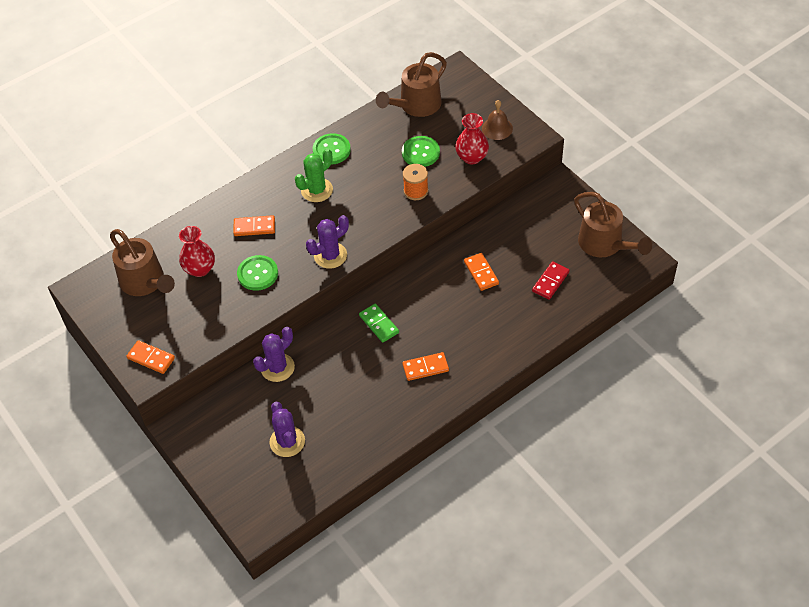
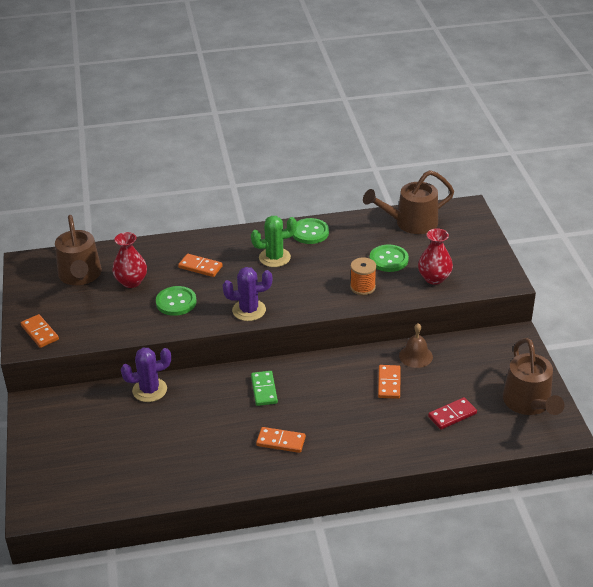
camera: 25 degrees right, 15 degrees down
purple cactus [270,402,305,457] -> none
brown bell [482,100,513,140] -> brown bell moved to [399,323,433,368]

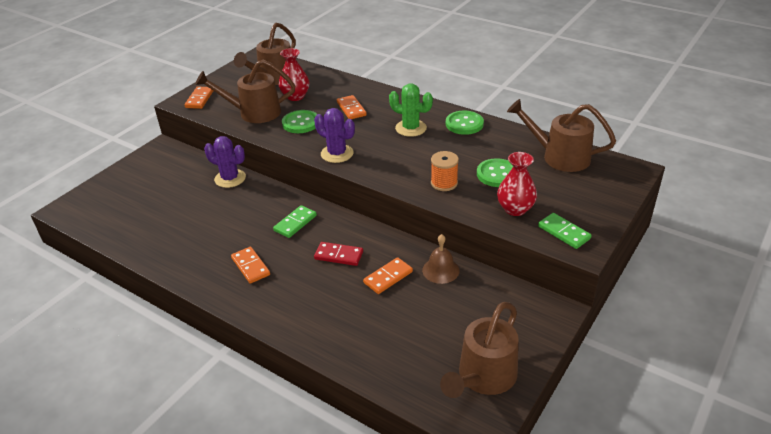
camera: 45 degrees right, 0 degrees up
red domino [428,397,477,430] -> red domino moved to [314,242,363,266]
none -> brown watering can [195,60,295,123]
none -> green domino [538,213,592,249]

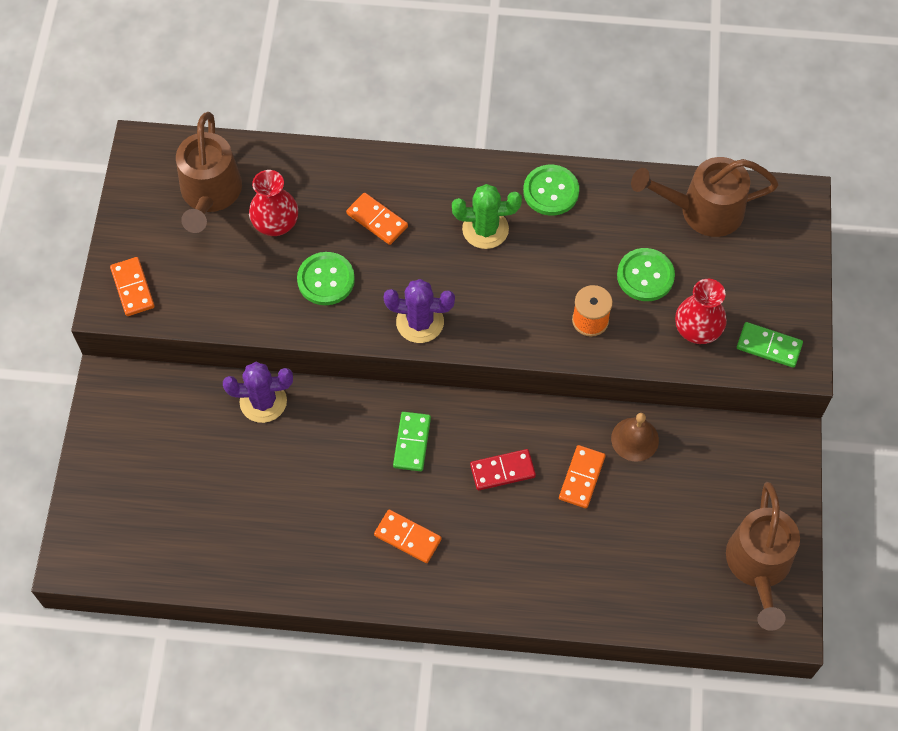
camera: 30 degrees left, 25 degrees up
brown watering can [195,60,295,123] -> none

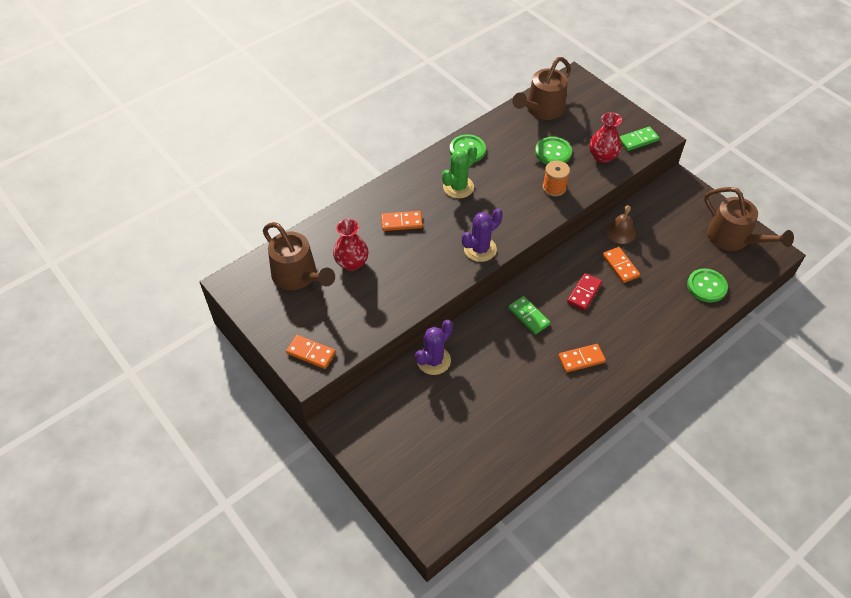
camera: 45 degrees left, 10 degrees down
green button [297,252,355,305] -> green button moved to [687,268,728,302]

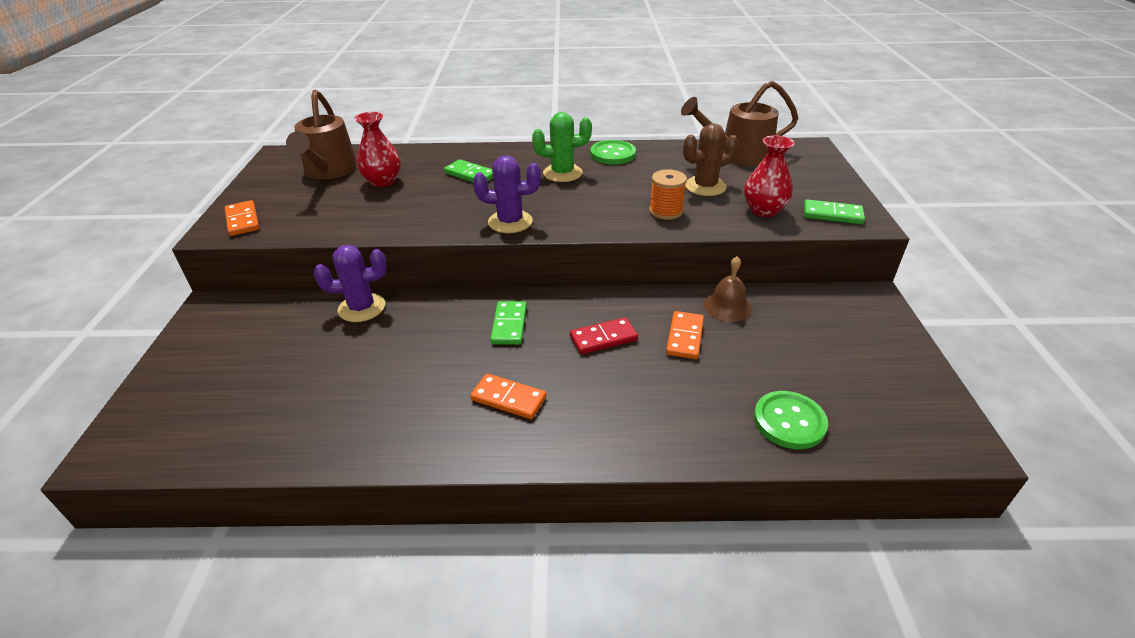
camera: 40 degrees right, 15 degrees down
orange domino [381,211,423,231] -> green domino [444,159,493,182]
green button [535,137,572,164] -> brown cactus [683,123,739,196]
brown watering can [704,187,794,251] -> none

